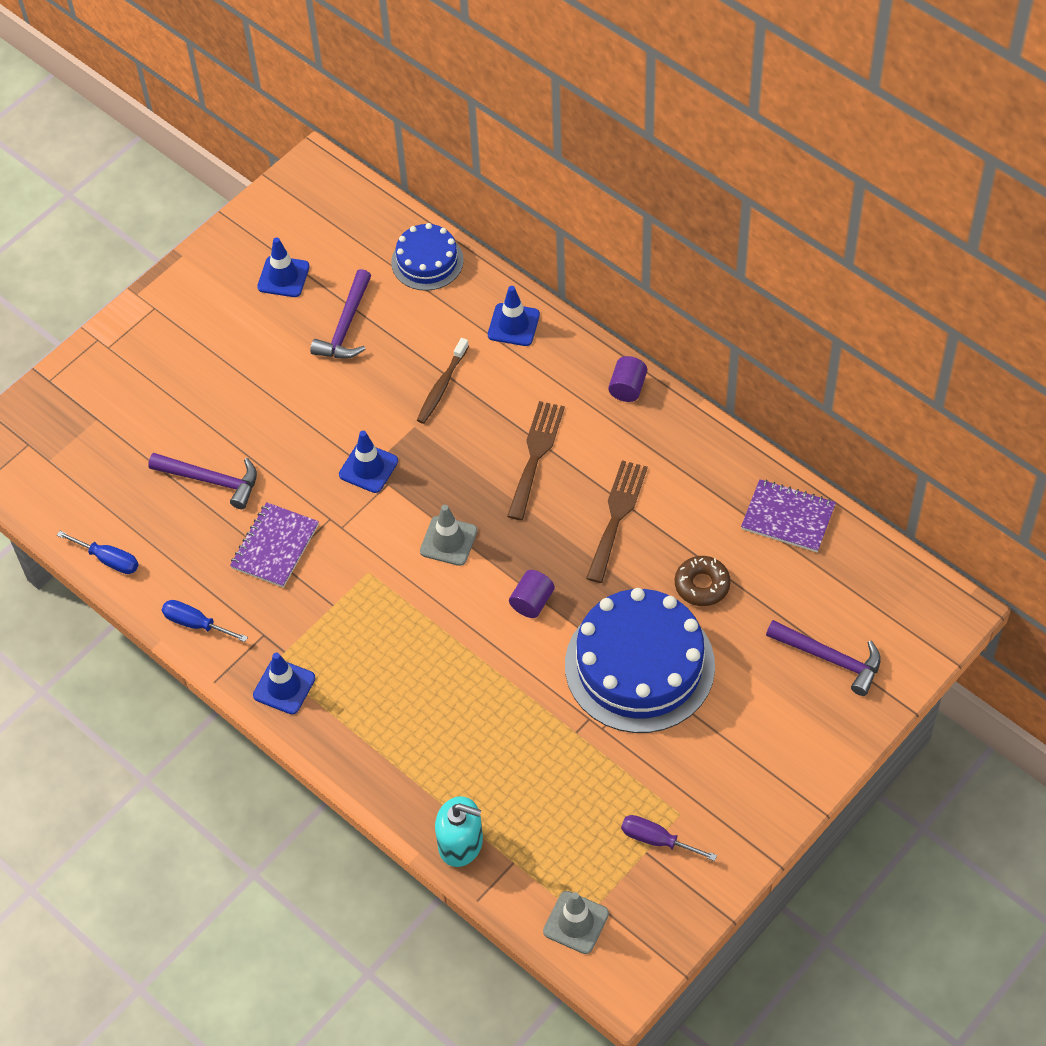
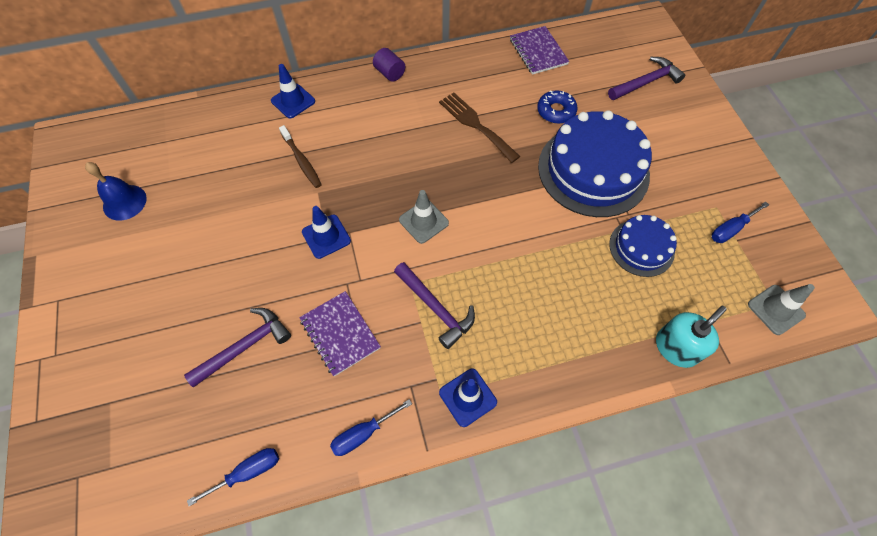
camera: 60 degrees left, 5 degrees up
blue traffic cone [257,237,310,297] -> blue bell [85,162,147,221]
purple hammer [310,269,371,359] -> purple hammer moved to [394,262,475,349]
blue cake [391,223,464,291] -> blue cake moved to [609,215,677,277]
brown fork [507,401,565,520] -> none
purple cylinder [509,570,555,618] -> none
purple screwdriver [621,815,717,861] -> blue screwdriver [712,202,769,243]
brown donut [675,556,731,606] -> blue donut [537,90,577,124]
purple notebook [741,479,836,552] -> purple notebook turned 75 degrees counterclockwise [510,26,569,75]

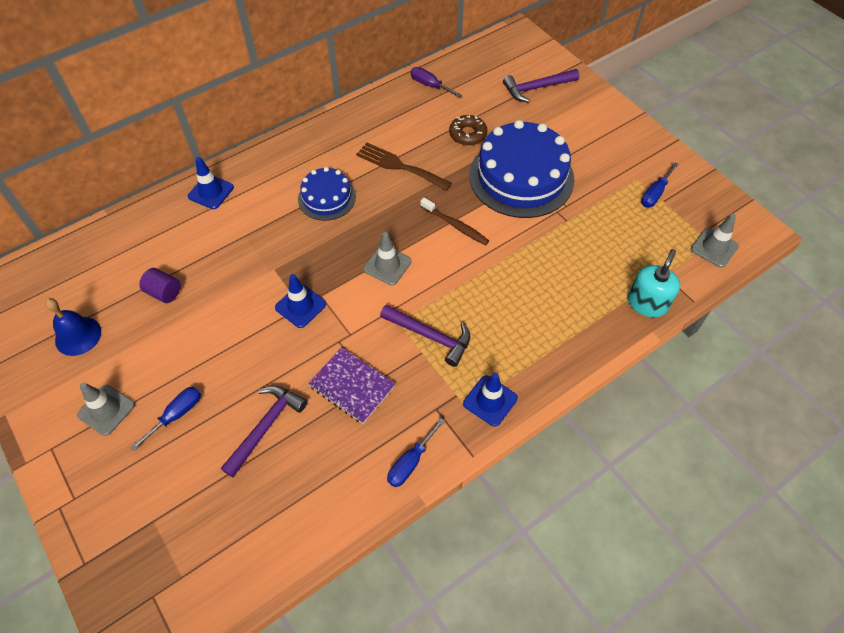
camera: 20 degrees left, 5 degrees down
blue screwdriver [187,448,279,506] -> blue screwdriver moved to [130,387,201,451]
brown toothbrush [279,125,322,188] -> brown toothbrush moved to [420,198,489,245]
purple cylinder [373,48,405,82] -> purple cylinder moved to [139,268,181,303]
purple notebook [510,26,569,75] -> purple screwdriver [411,67,462,97]
blue donut [537,90,577,124] -> brown donut [449,115,487,146]
purple hammer [608,57,685,100] -> purple hammer turned 150 degrees counterclockwise [503,69,579,103]
blue cake [609,215,677,277] -> blue cake moved to [298,167,356,221]
none -> grey traffic cone [77,382,135,436]

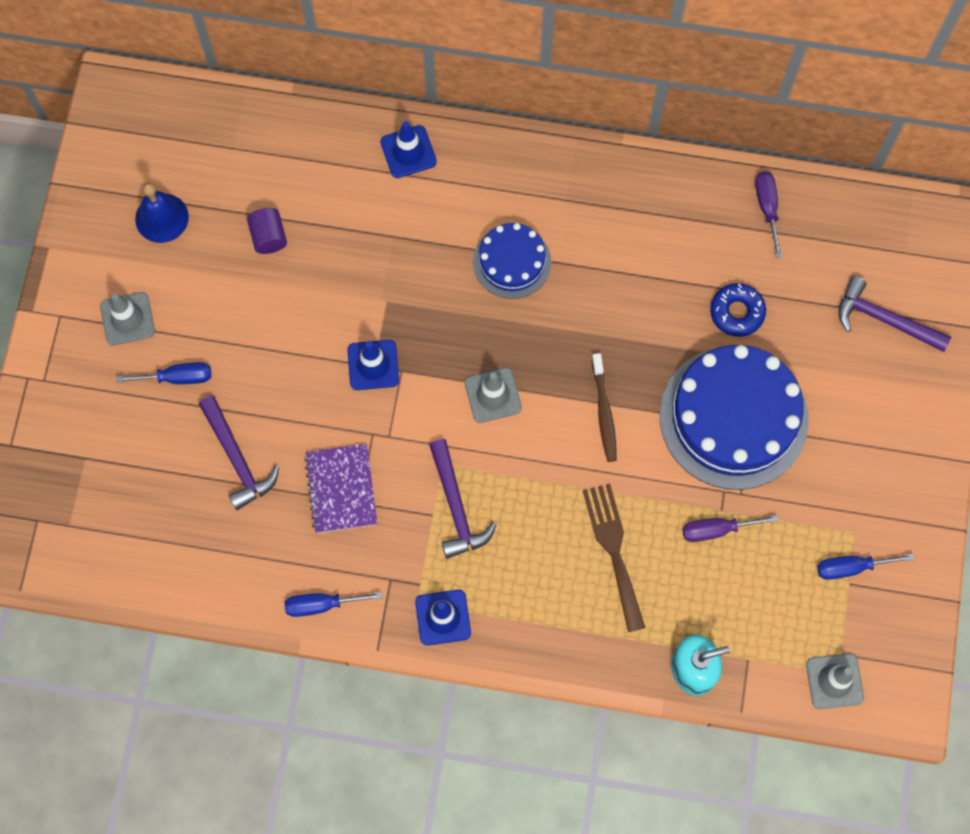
camera: 45 degrees right, 15 degrees up
purple hammer [221,386,307,477] -> purple hammer turned 75 degrees clockwise [199,396,279,510]
brown fork [356,142,452,191] -> brown fork moved to [583,484,645,632]
brown donut [449,115,487,146] -> blue donut [710,283,766,337]
none -> purple screwdriver [682,515,778,542]

